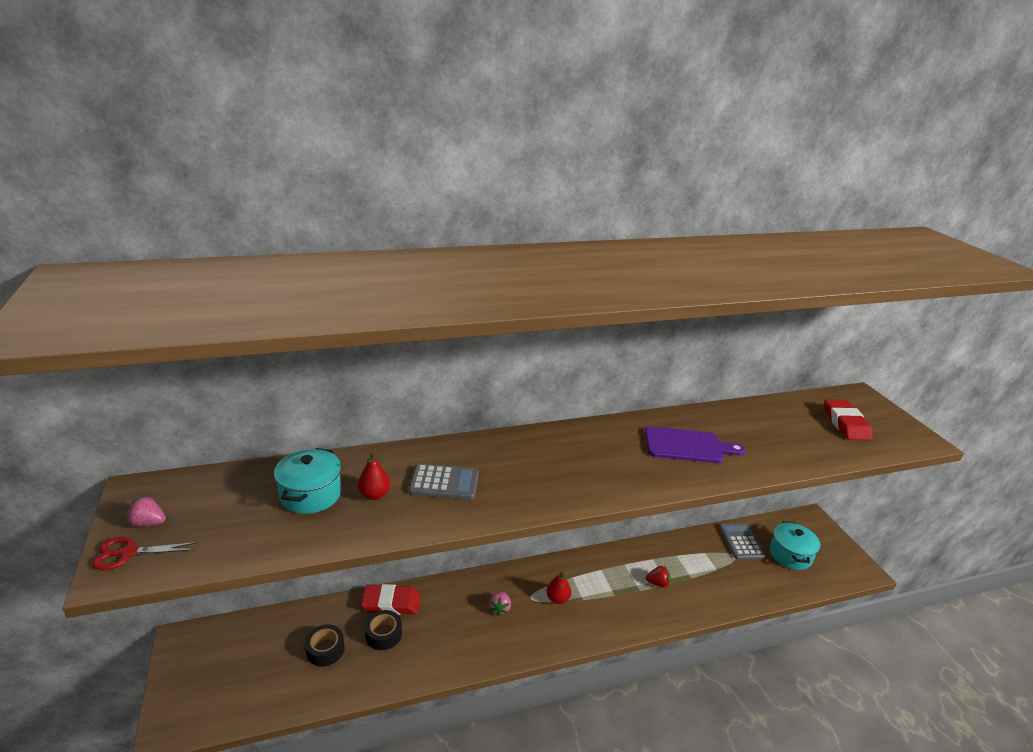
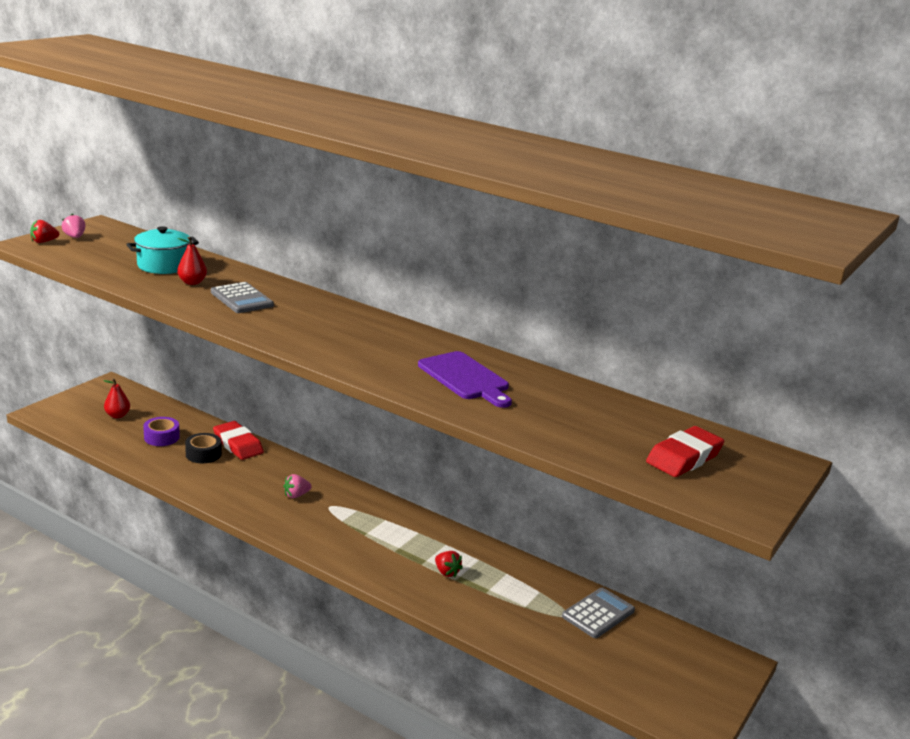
camera: 50 degrees right, 5 degrees down
red scissors [92,537,198,570] -> red strawberry [30,220,59,243]
black tape [305,624,345,667] -> purple tape [143,417,180,446]
red pear [546,570,571,604] -> red pear moved to [103,378,130,418]
turquoise pot [770,521,820,570] -> none

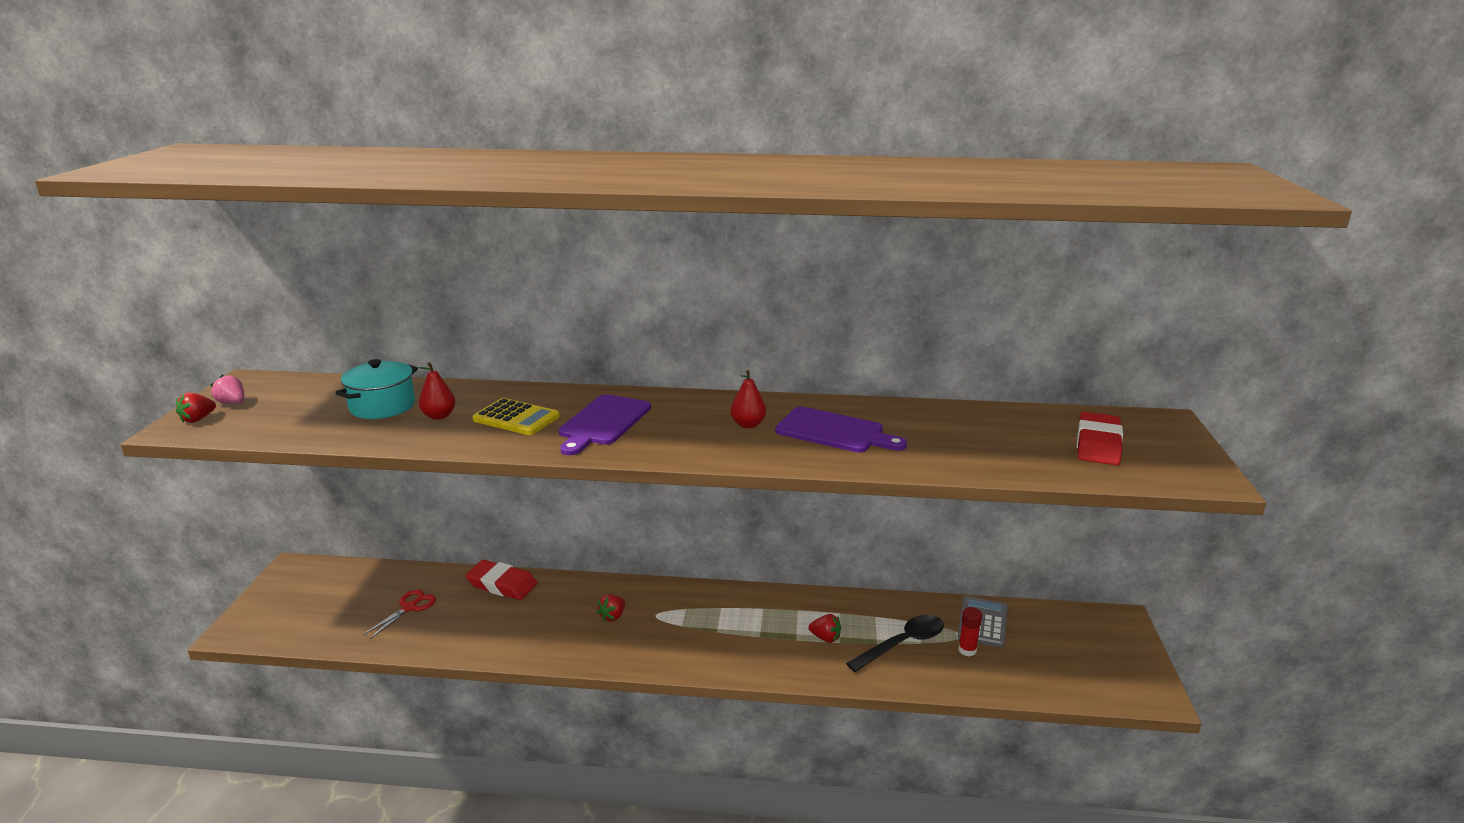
camera: 25 degrees left, 0 degrees up
red pear [103,378,130,418] -> red pear moved to [731,370,766,428]
purple tape [143,417,180,446] -> red scissors [363,590,436,639]
black tape [185,433,222,463] -> none
grey calculator [211,282,274,313] -> yellow calculator [472,398,560,435]
pink strawberry [284,474,312,498] -> red strawberry [597,594,625,622]
none -> purple cutting board [559,394,651,455]
none -> black spoon [846,615,944,672]
none -> red glue stick [958,607,982,656]

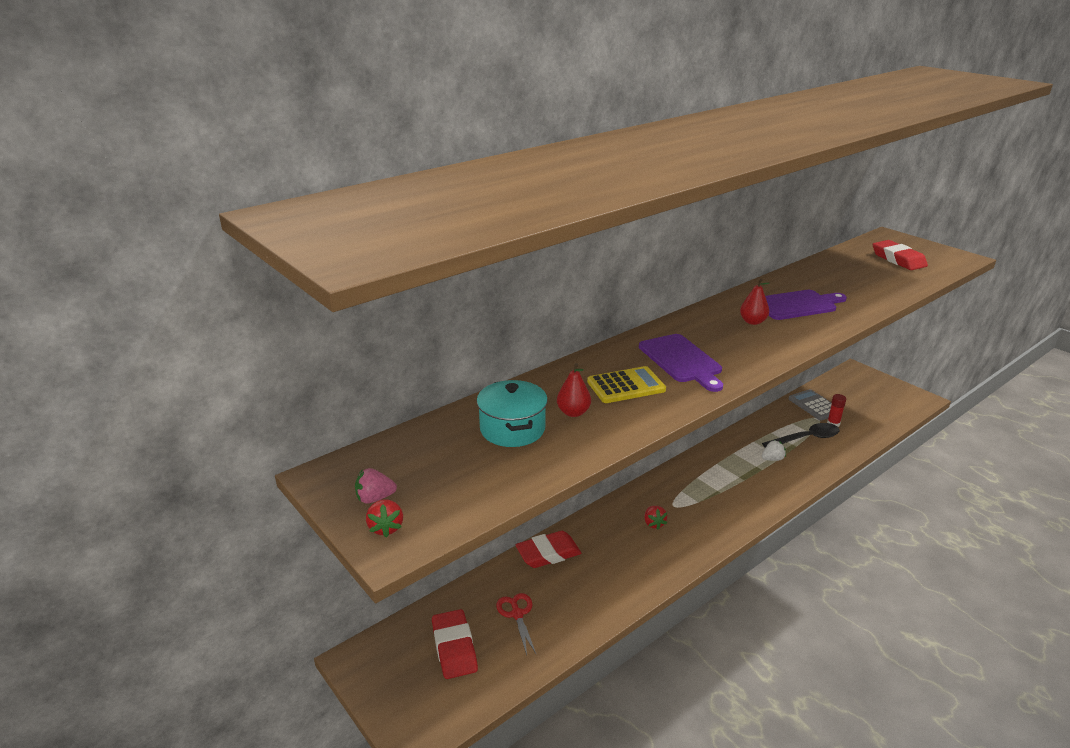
camera: 45 degrees left, 5 degrees up
red strawberry [809,614,841,643] -> white strawberry [762,440,786,461]
black spoon [846,615,944,672] -> black spoon turned 60 degrees clockwise [762,423,839,448]
none -> red eraser [432,609,478,679]

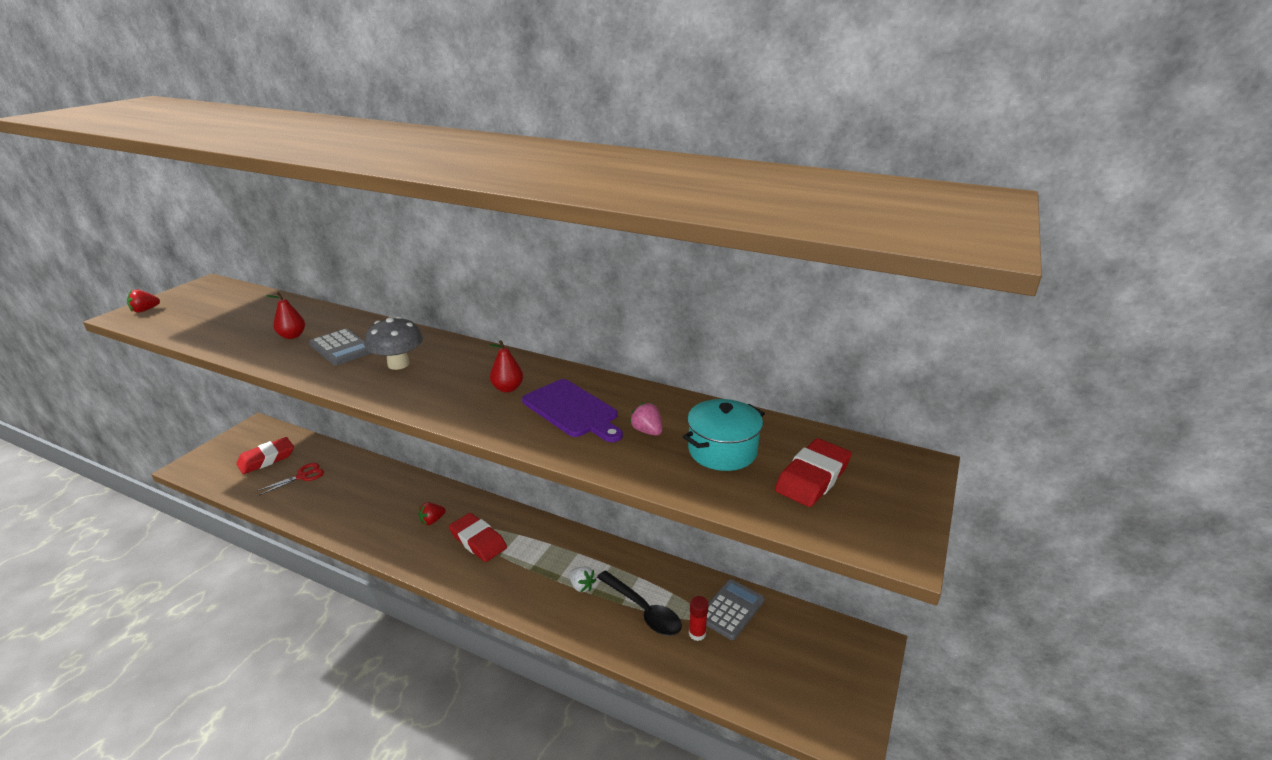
camera: 65 degrees right, 0 degrees up
pink strawberry [355,468,397,504] -> pink strawberry moved to [630,402,662,436]
turquoise pot [477,380,548,447] -> turquoise pot moved to [683,399,765,471]
red eraser [515,531,582,568] -> red eraser moved to [449,513,507,562]
yellow calculator [587,366,666,403] -> grey calculator [309,329,372,366]
purple cutting board [639,334,723,392] -> grey mushroom [365,316,423,370]

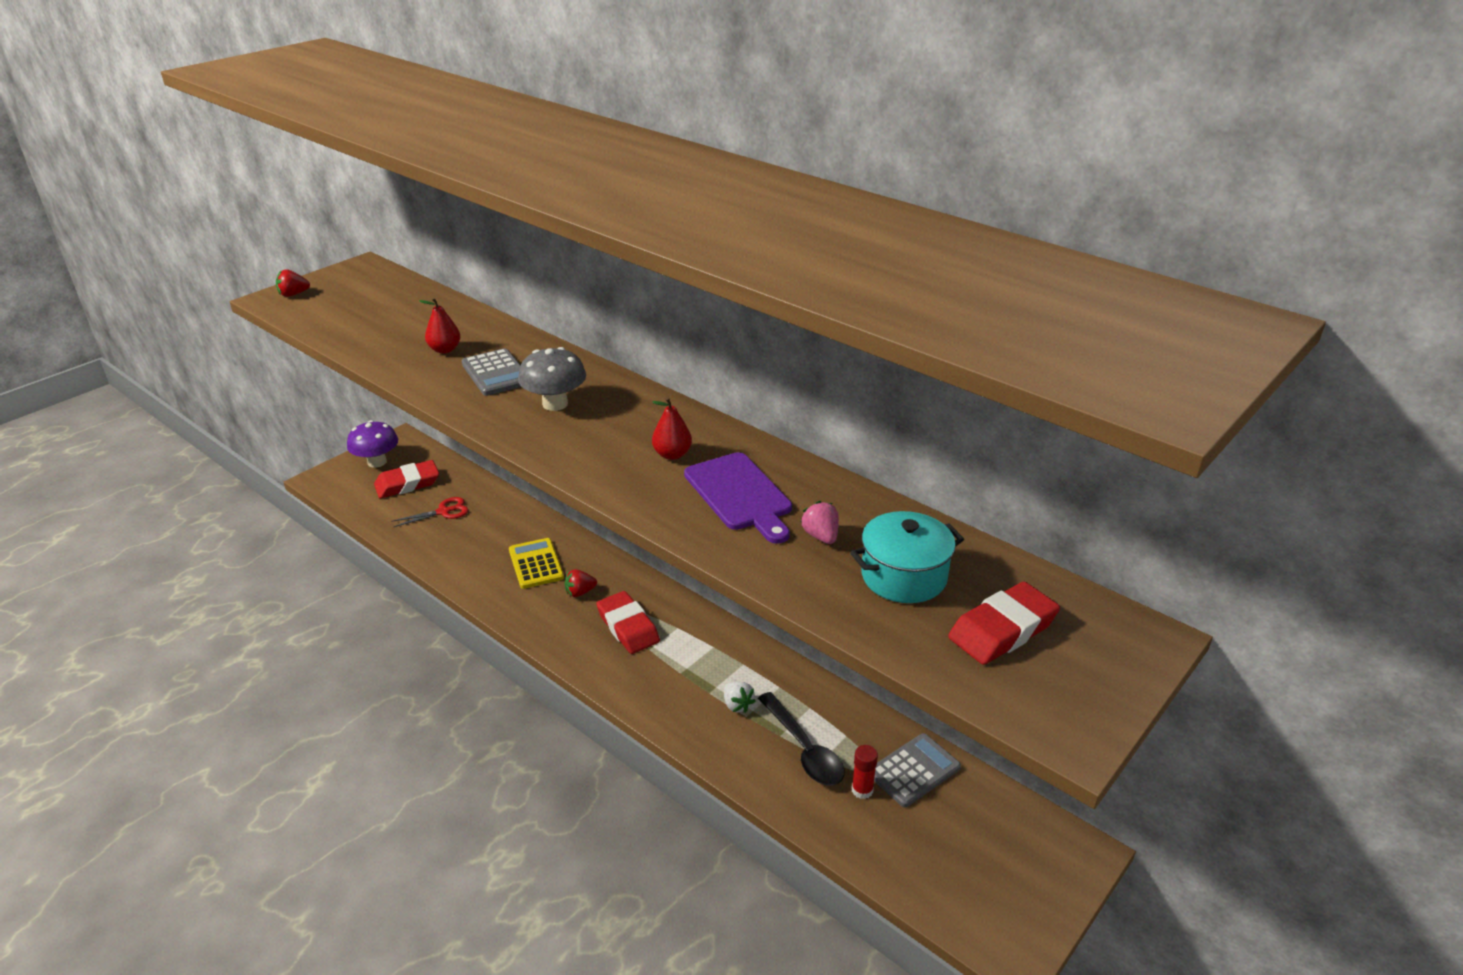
camera: 15 degrees right, 5 degrees up
none -> purple mushroom [347,420,398,468]
none -> yellow calculator [509,538,564,589]

